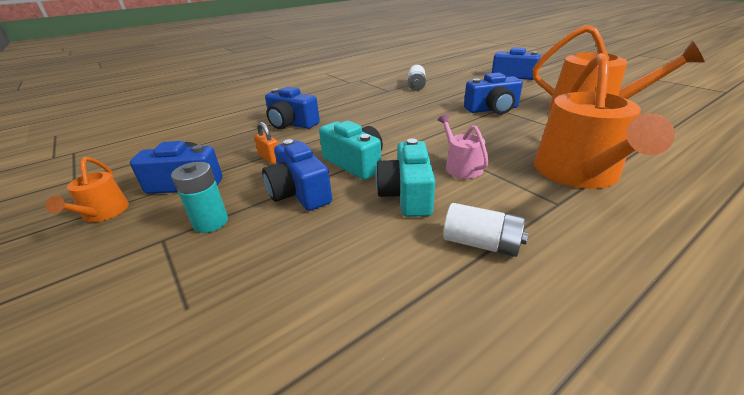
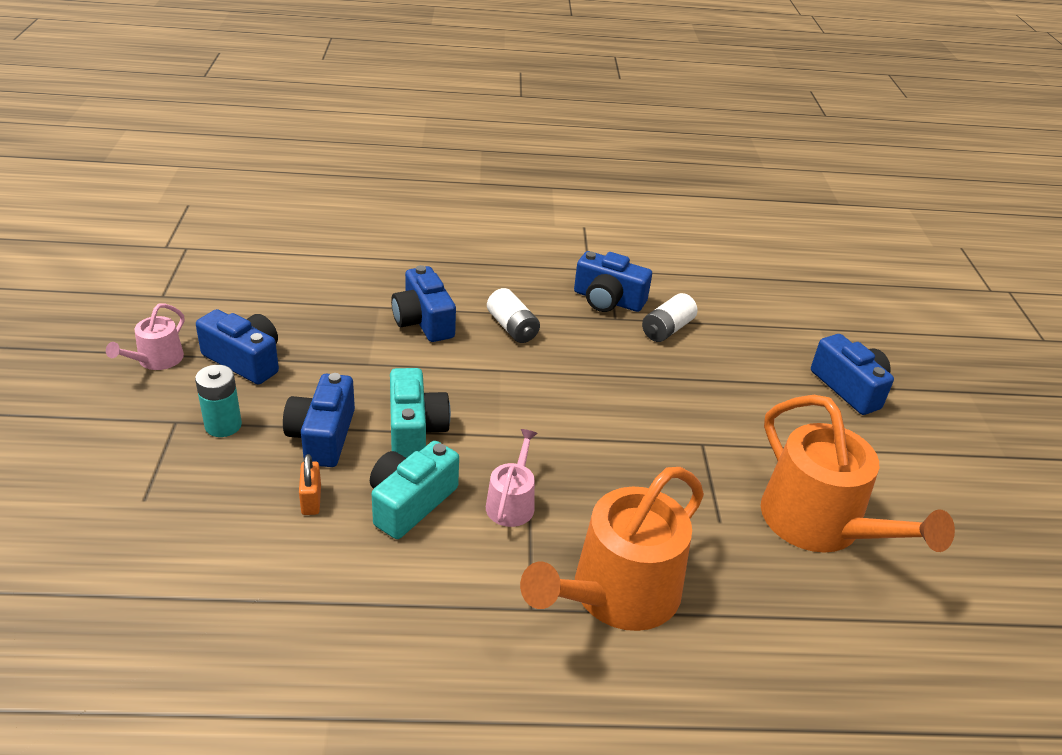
camera: 30 degrees right, 5 degrees up
orange watering can [45,157,129,222] -> pink watering can [106,303,184,370]
orange padlock [254,122,278,164] -> orange padlock moved to [299,454,321,515]
white battery [443,203,528,257] -> white battery moved to [487,288,540,343]
blue camera [464,73,523,114] -> blue camera moved to [574,251,652,312]

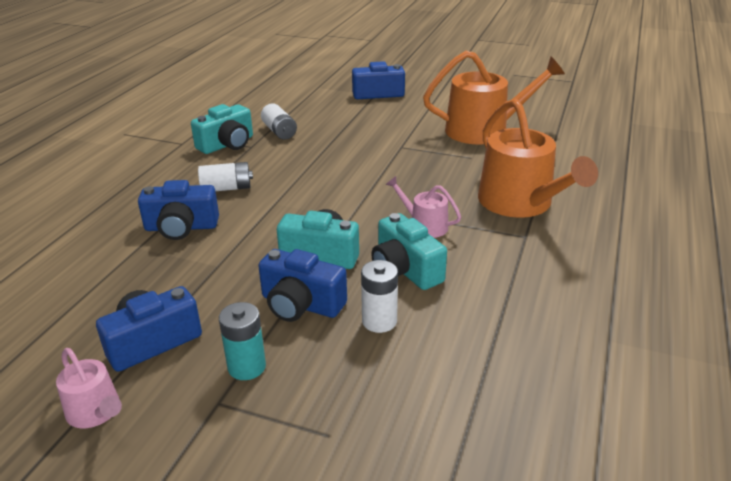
camera: 65 degrees left, 5 degrees down
orange padlock [299,454,321,515] -> white battery [361,260,398,333]
blue camera [574,251,652,312] -> turquoise camera [191,104,253,154]

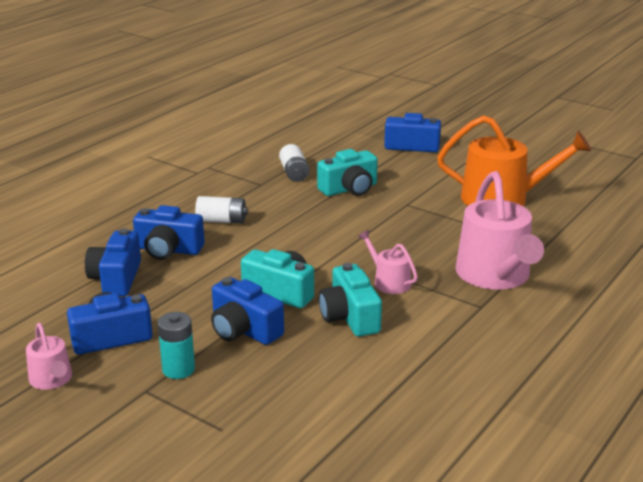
camera: 15 degrees right, 5 degrees down
turquoise camera [191,104,253,154] -> turquoise camera moved to [317,149,378,196]
white battery [361,260,398,333] -> none
orange watering can [478,99,598,218] -> pink watering can [455,171,544,290]
none -> blue camera [85,228,141,296]

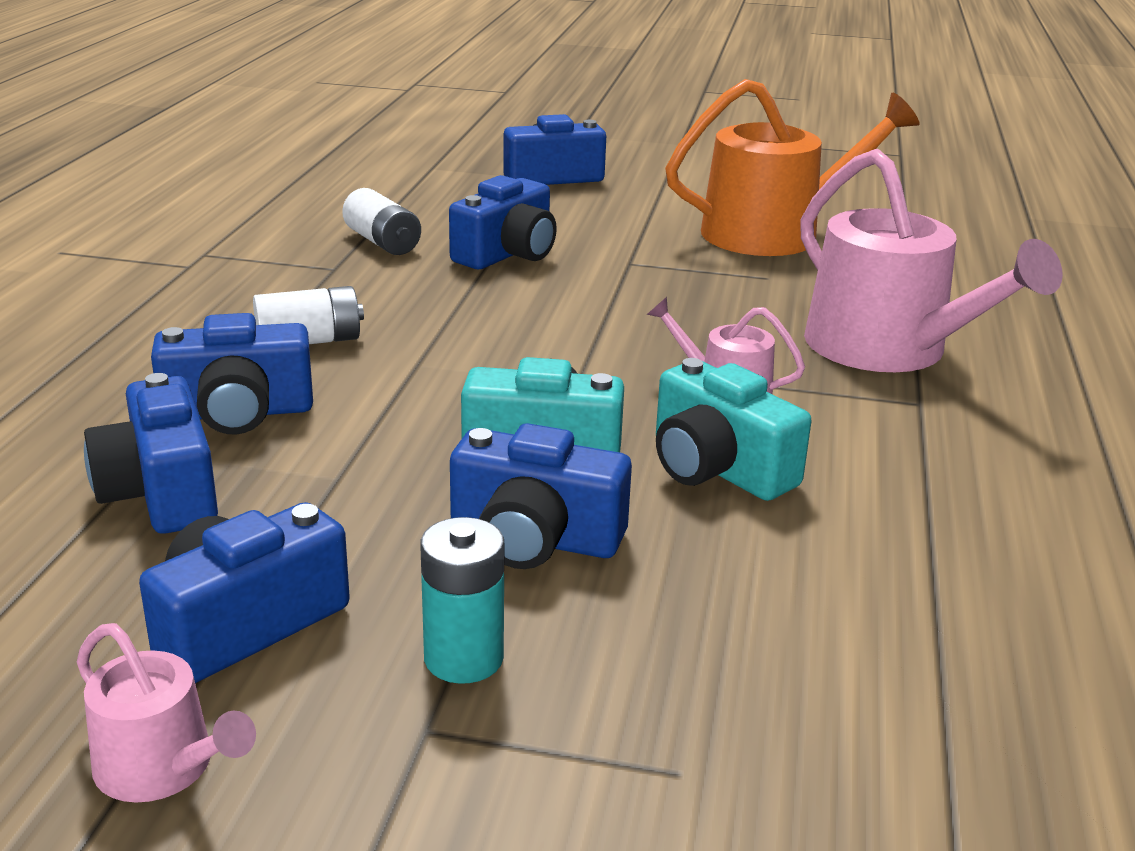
camera: 25 degrees left, 0 degrees up
turquoise camera [317,149,378,196] -> blue camera [449,175,557,269]

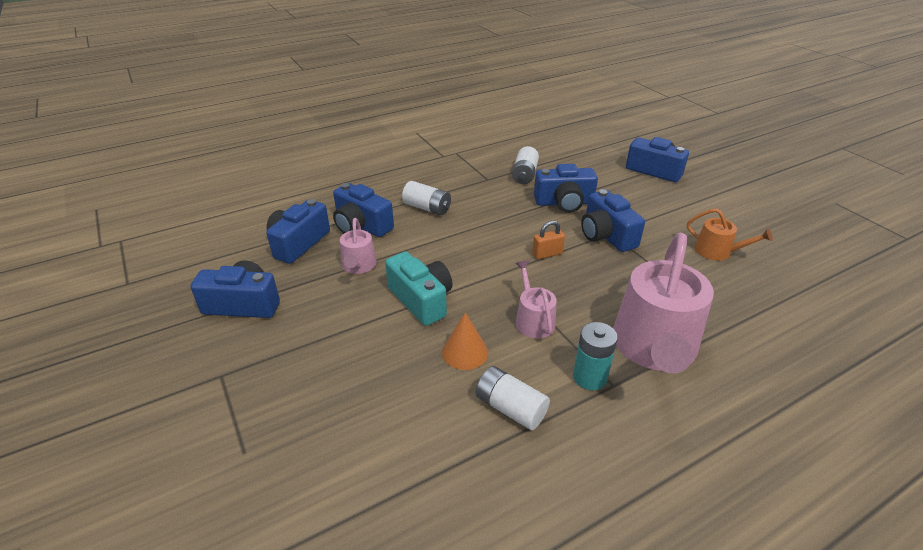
camera: 50 degrees right, 10 degrees up
pink watering can [77,623,256,803] -> pink watering can moved to [340,218,377,274]
turquoise battery [420,517,505,684] -> turquoise battery moved to [573,322,618,390]
blue camera [450,423,632,569] -> blue camera moved to [581,189,645,252]
turquoise camera [656,358,811,501] -> orange cone [442,312,488,370]
orange watering can [665,79,920,256] -> orange watering can [687,208,773,261], size x0.49
none -> white battery [476,366,550,430]
none -> orange padlock [532,220,565,259]

